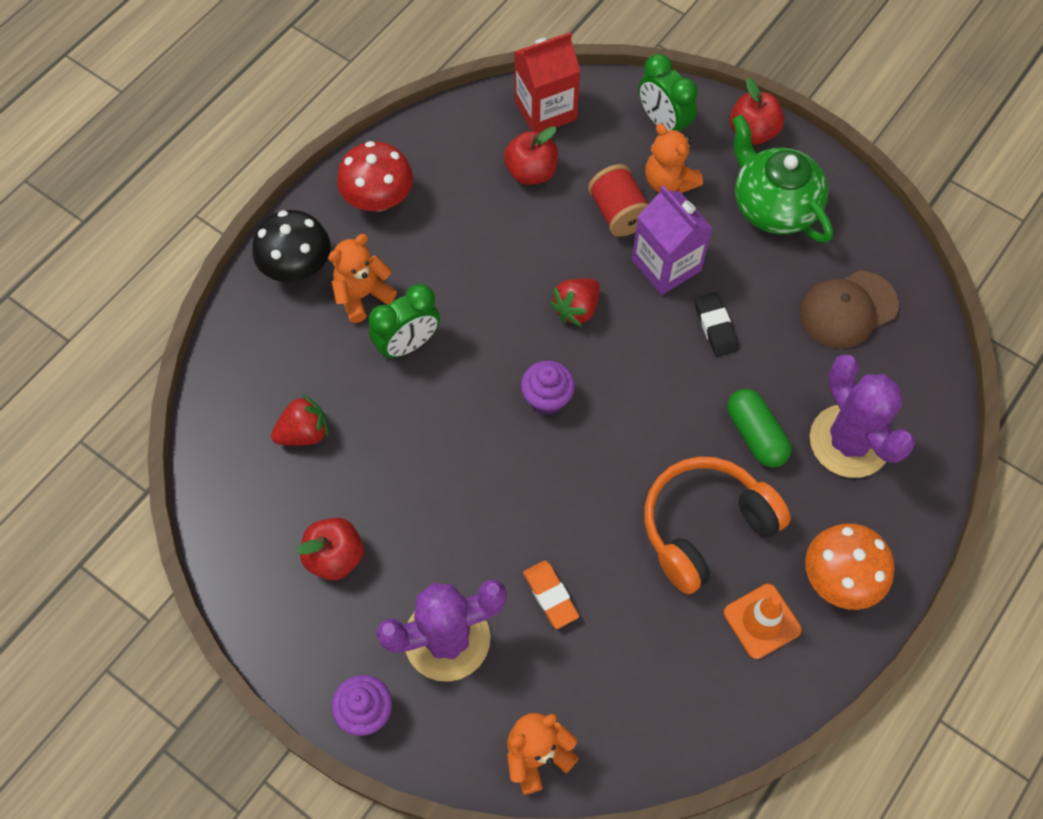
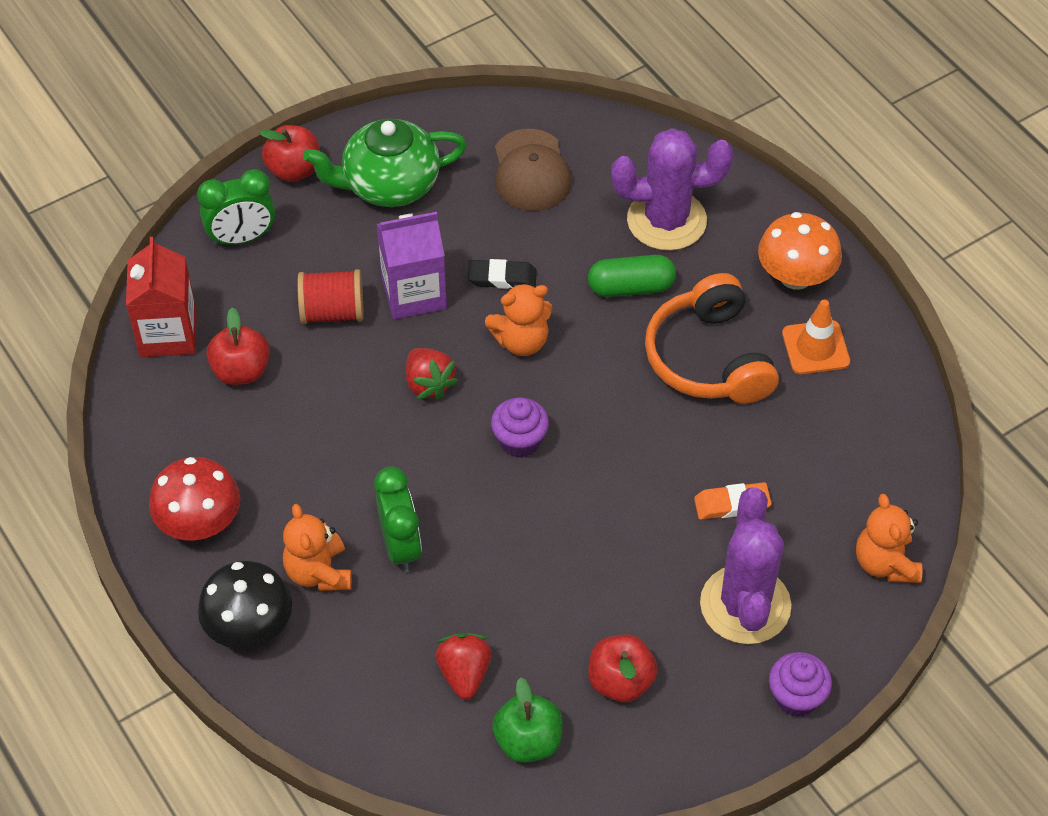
camera: 70 degrees left, 10 degrees down
orange teddy bear [645,124,703,193] -> orange teddy bear moved to [485,284,552,356]
none -> green apple [492,677,563,763]

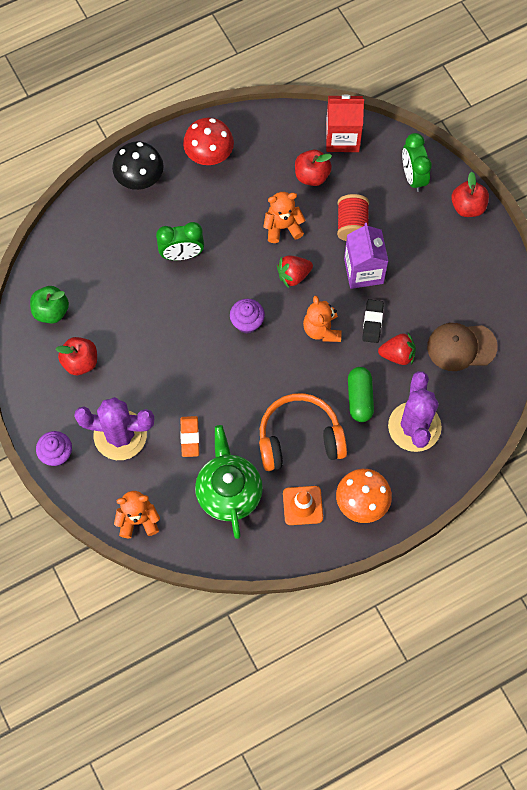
camera: 95 degrees right, 15 degrees up
orange teddy bear [283,504,352,591] -> orange teddy bear moved to [263,192,305,243]
green teapot [303,118,467,207] -> green teapot moved to [195,425,263,539]
red strawberry [435,633,492,699] -> red strawberry moved to [378,333,416,365]

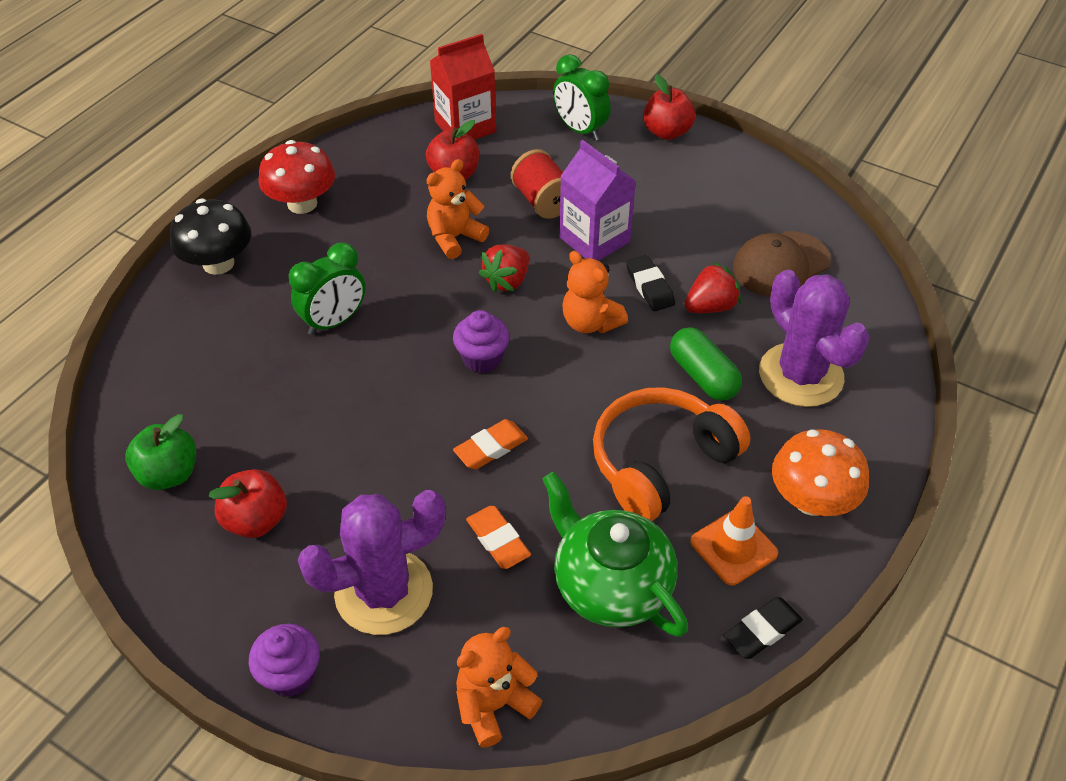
camera: 30 degrees left, 20 degrees down
none -> orange eraser [453,419,528,469]
none -> black eraser [723,597,803,659]

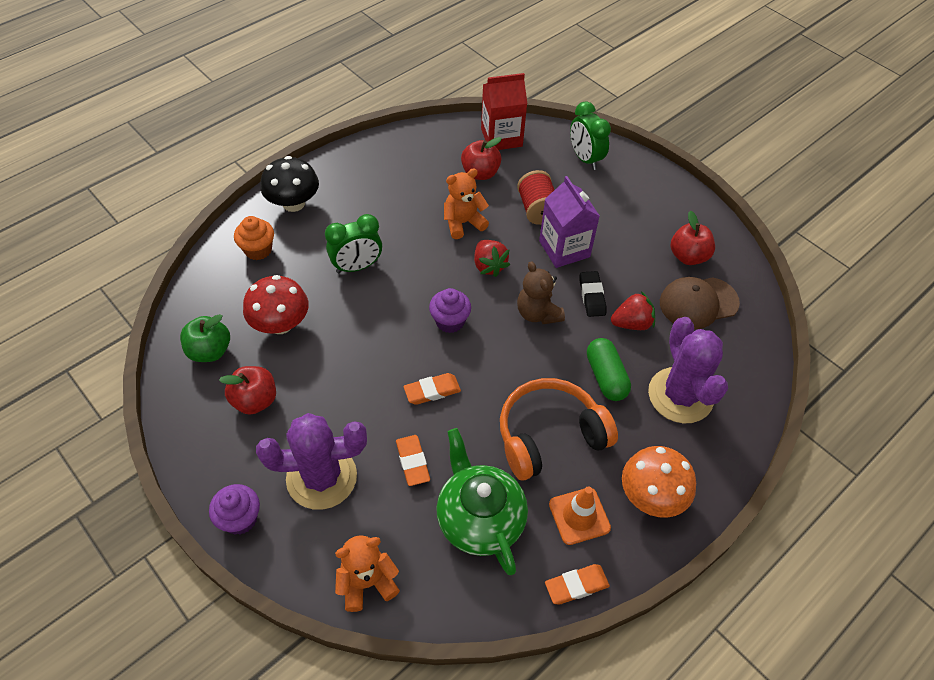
camera: 15 degrees right, 5 degrees up
red mushroom [259,140,335,214] -> red mushroom moved to [243,275,309,334]
red strawberry [479,245,529,293] -> red strawberry turned 75 degrees counterclockwise [474,240,510,277]
orange teddy bear [563,251,628,333] -> brown teddy bear [517,261,565,324]
red apple [643,74,695,140] -> red apple moved to [671,211,715,265]
black eraser [723,597,803,659] -> orange eraser [545,564,610,604]
none -> orange cupcake [234,216,274,260]

